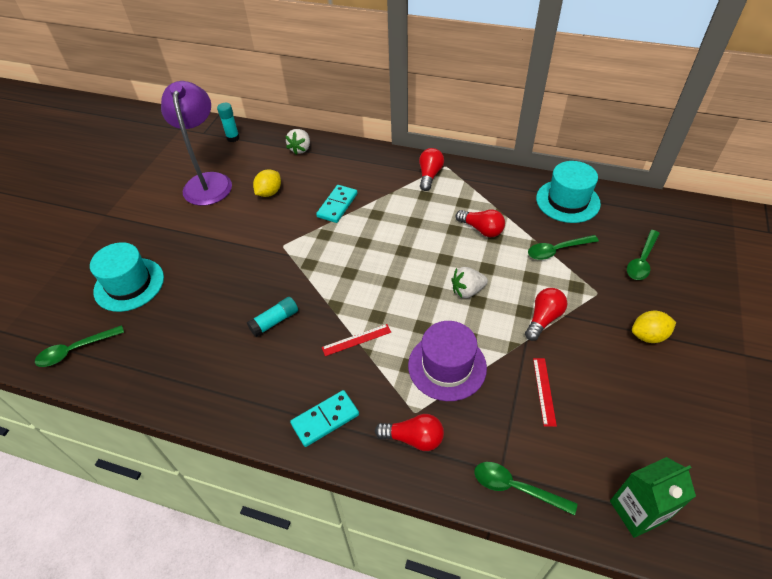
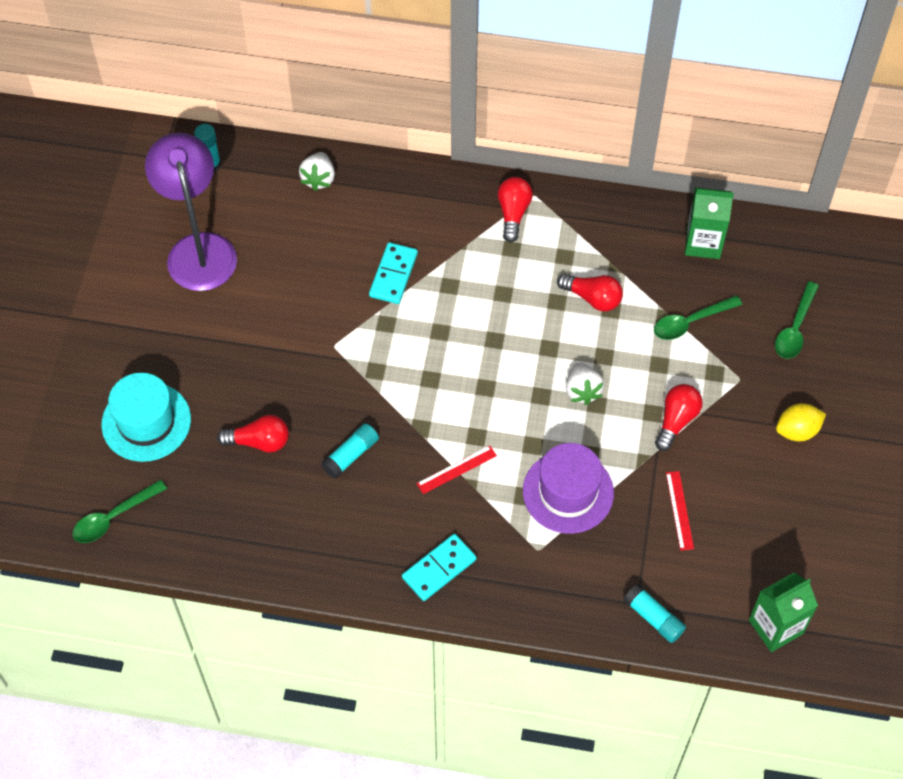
camera: 10 degrees left, 10 degrees up
yellow lemon [253,169,281,197] -> none
red light bulb [375,414,444,451] -> red light bulb moved to [217,415,289,453]
white strawberry [451,267,488,298] -> white strawberry turned 75 degrees counterclockwise [566,362,604,405]
green spoon [474,462,577,516] -> turquoise glue stick [623,584,686,643]
turquoise hat [536,161,601,223] -> green carton [685,188,734,259]

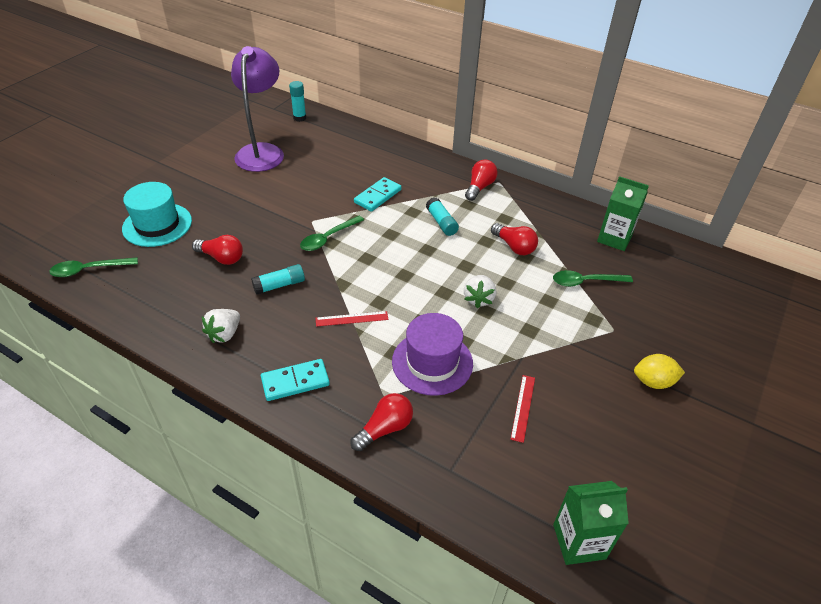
camera: 20 degrees right, 15 degrees down
white strawberry [299,152,335,191] -> white strawberry moved to [202,309,240,343]
turquoise glue stick [623,584,686,643] -> turquoise glue stick moved to [426,197,459,236]
red light bulb [655,384,703,451] -> red light bulb moved to [350,393,413,451]
green spoon [775,281,819,359] -> green spoon moved to [300,216,364,251]

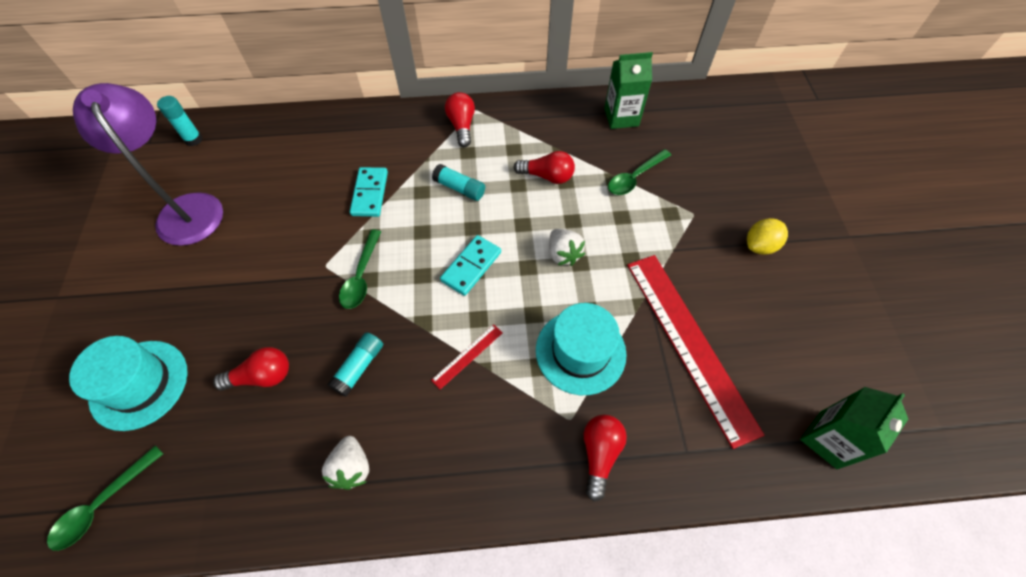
camera: 35 degrees left, 15 degrees up
turquoise domino [261,359,330,401] -> turquoise domino moved to [440,235,501,296]
purple hat [392,313,473,396] -> turquoise hat [536,303,627,395]
red ruler [510,375,535,443] -> red ruler [627,255,764,449], size x2.49

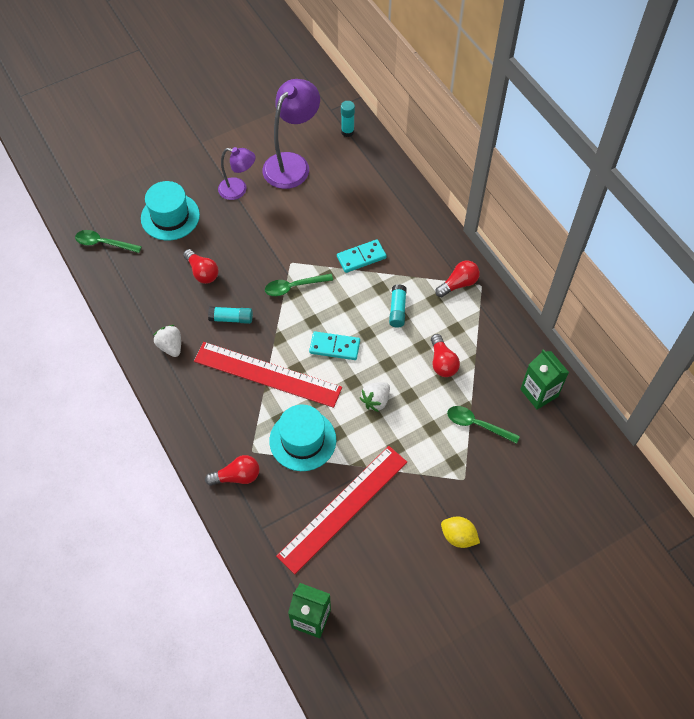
camera: 65 degrees right, 0 degrees up
white strawberry [321,436,369,490] -> white strawberry turned 90 degrees clockwise [153,325,181,357]
red ruler [431,324,503,390] -> red ruler [194,342,342,408], size x2.49
none -> purple lamp [218,147,256,200]

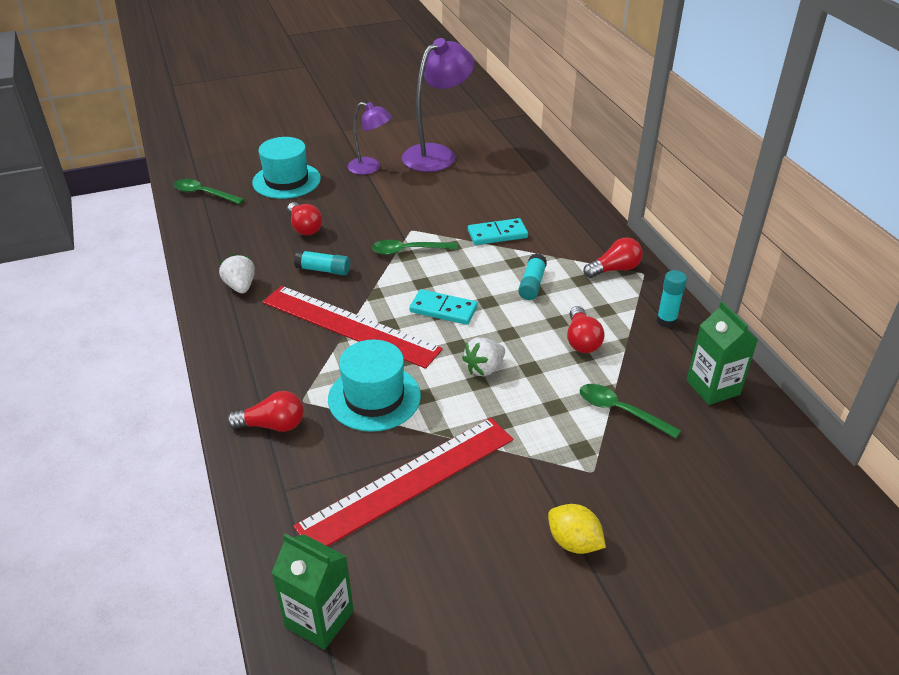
camera: 10 degrees right, 20 degrees down
turquoise glue stick [341,101,355,137] -> turquoise glue stick moved to [657,270,687,328]

